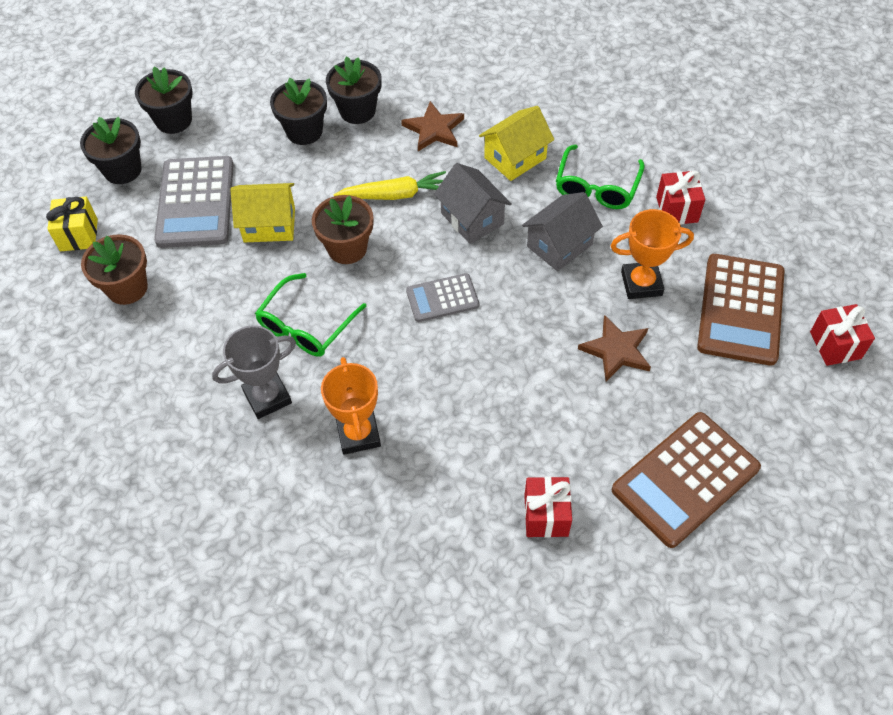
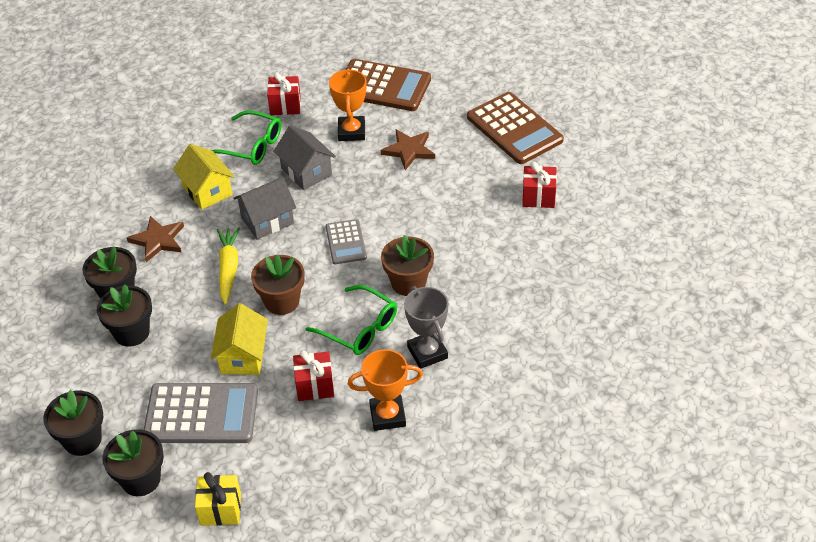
camera: 85 degrees left, 10 degrees down
brown flower pot [81,234,148,305] -> brown flower pot moved to [381,235,434,296]
orange trophy [321,357,381,455] -> orange trophy moved to [348,349,423,431]
red gift [810,304,875,366] -> red gift moved to [293,350,334,401]

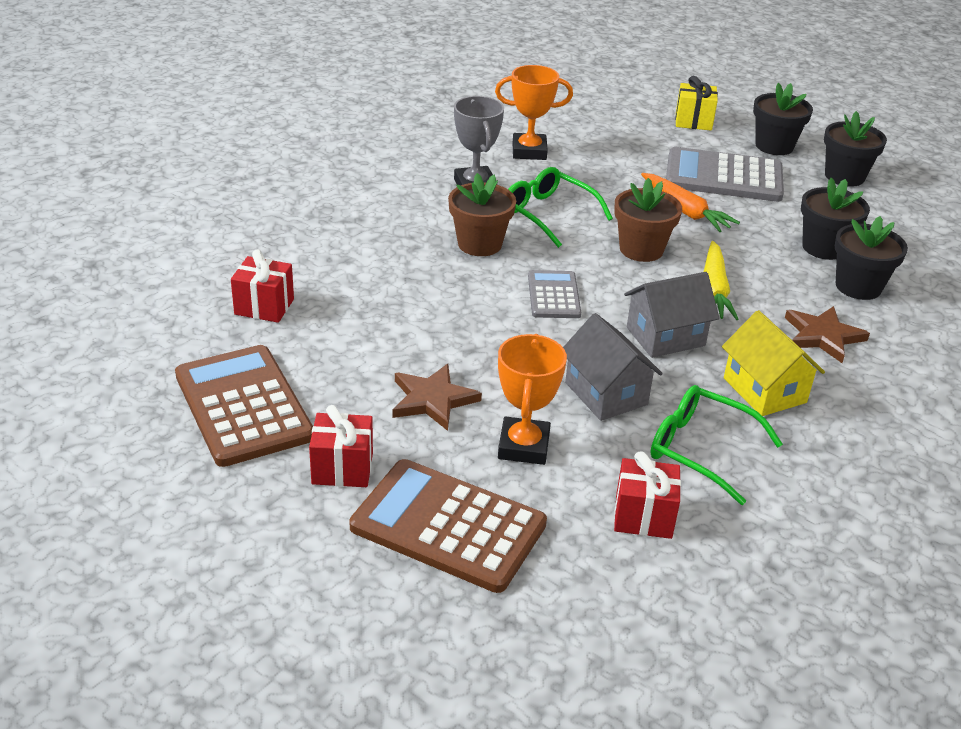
camera: 175 degrees left, 10 degrees down
yellow house [210,303,268,375] -> orange carrot [641,173,740,232]
red gift [293,350,334,401] -> red gift moved to [309,405,373,487]

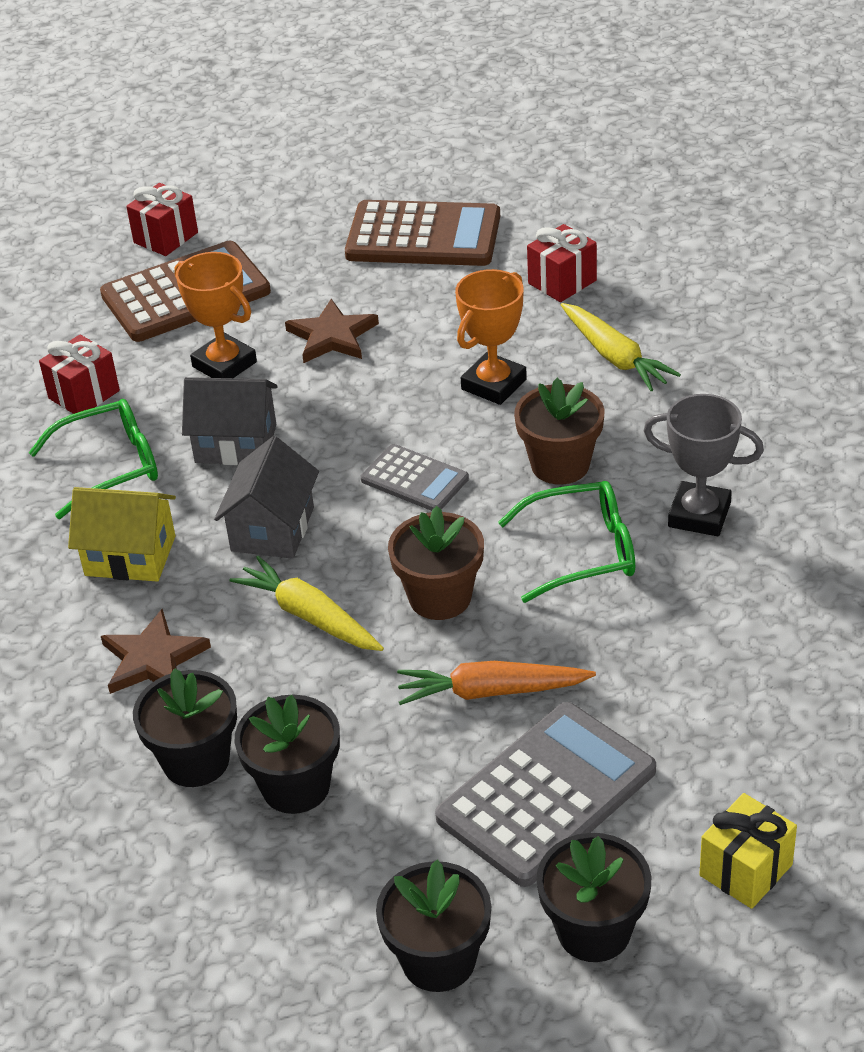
camera: 130 degrees right, 5 degrees up
red gift [309,405,373,487] -> red gift moved to [126,183,198,256]
orange trophy [495,65,573,160] -> orange trophy moved to [455,269,527,405]
none -> yellow carrot [561,303,681,391]

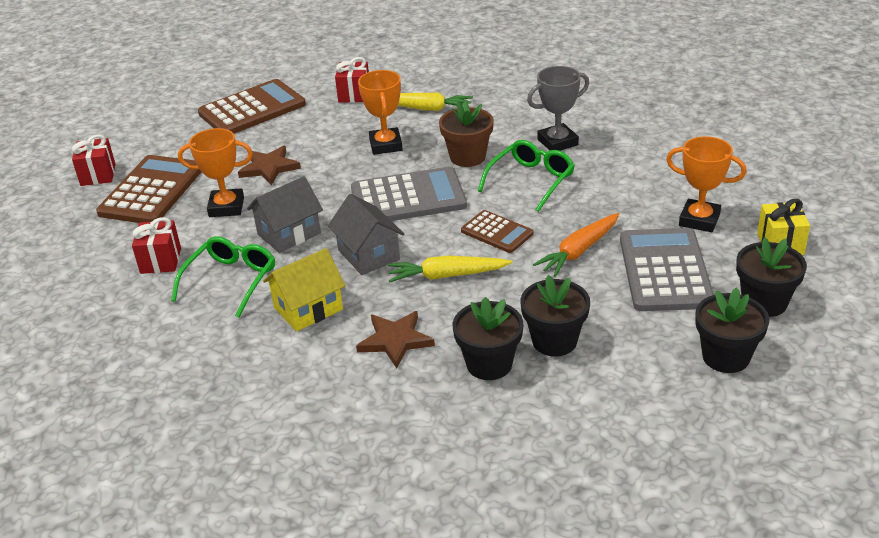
camera: 45 degrees left, 5 degrees down
grey calculator [361,444,469,511] -> grey calculator [351,167,467,221], size x1.78
brown flower pot [388,506,484,620] -> brown calculator [461,210,533,253]
none -> orange trophy [666,136,746,232]

